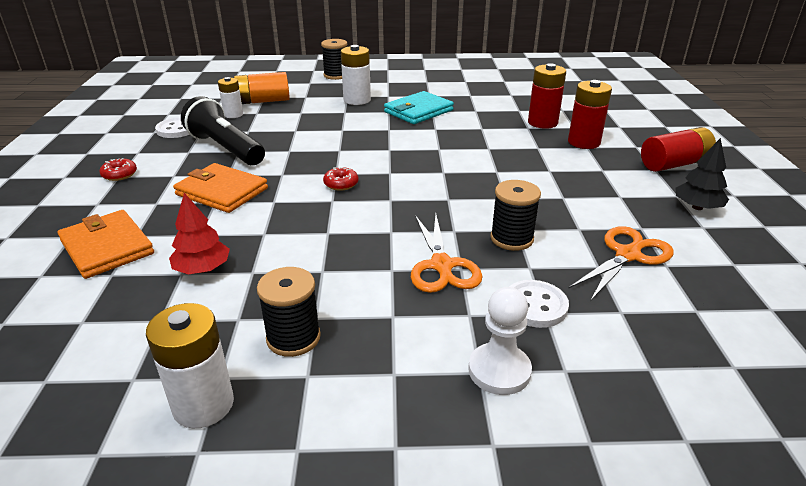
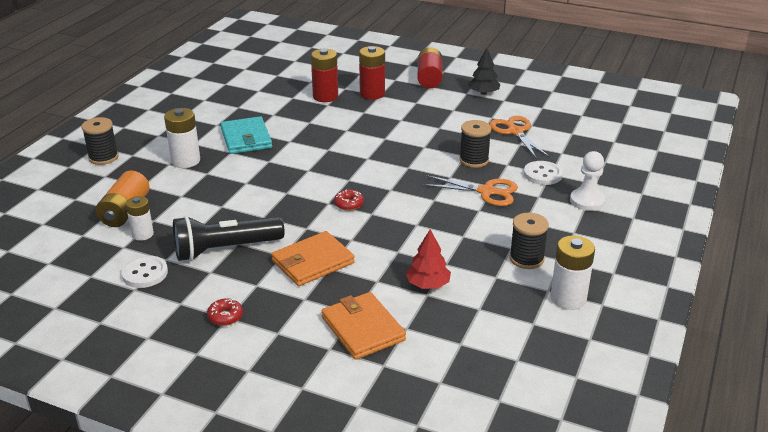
camera: 65 degrees left, 0 degrees up
orange wallet [58,210,154,279] -> orange wallet turned 75 degrees clockwise [322,292,406,360]

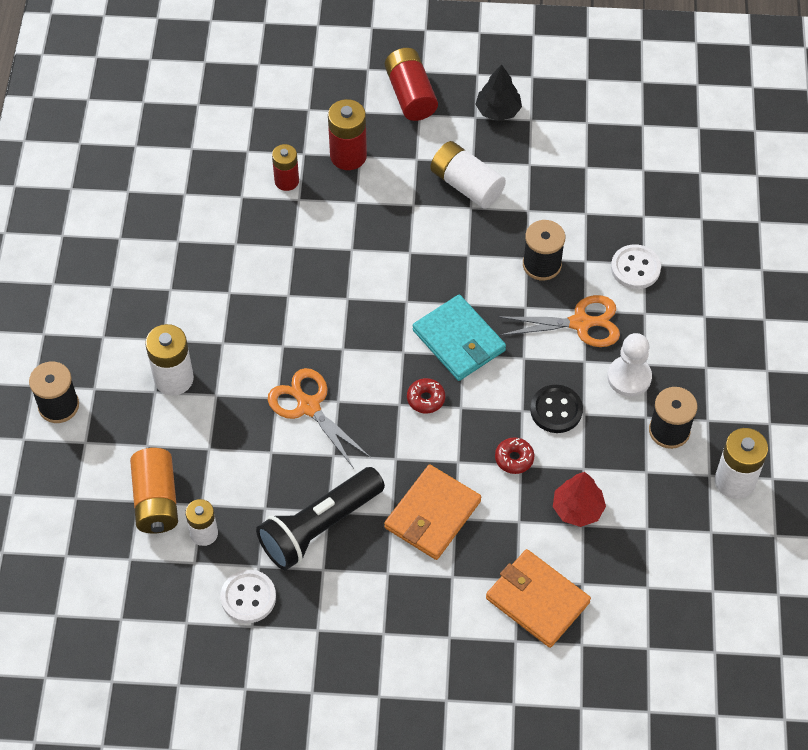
camera: 20 degrees left, 25 degrees up
red donut [207,298,243,326] -> red donut moved to [495,437,534,474]
turquoise wallet [221,116,272,154] -> turquoise wallet moved to [413,295,506,381]
red battery [311,49,338,102] -> red battery [272,144,299,191], size x0.66
orange scissors [489,116,550,159] -> orange scissors moved to [268,368,371,468]
white pawn [570,151,605,211] -> white pawn moved to [607,333,652,397]
none -> white battery [430,141,506,208]
none -> black button [530,385,583,433]

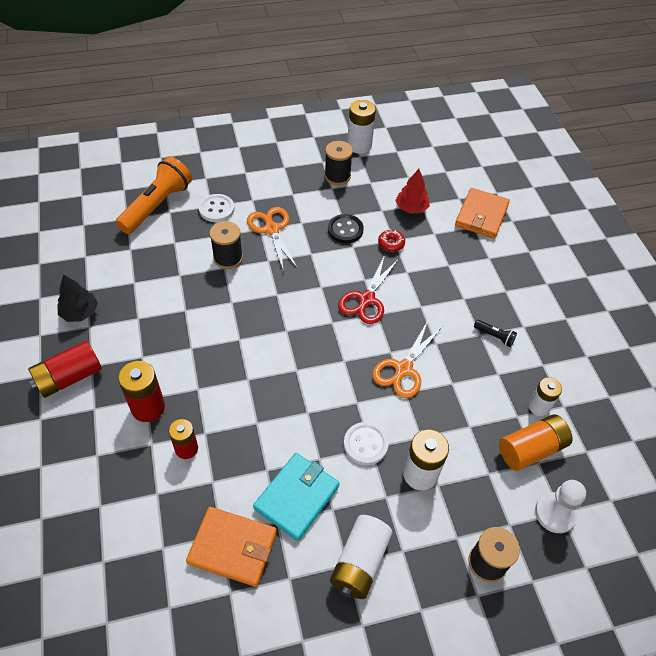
camera: 110 degrees left, 5 degrees down
white button [221,570,276,623] -> white button moved to [344,422,389,465]
black flashlight [256,467,385,570] -> black flashlight [474,320,517,347], size x0.42
orange wallet [384,465,481,560] -> orange wallet moved to [186,507,277,587]
red donut [407,378,445,413] -> red scissors [338,255,398,324]
turquoise wallet [413,295,506,381] -> turquoise wallet moved to [253,453,340,541]
white battery [430,141,506,208] -> white battery moved to [330,515,392,599]
white pawn [607,333,652,397] -> white pawn moved to [535,480,586,533]
none -> orange flashlight [116,157,192,234]

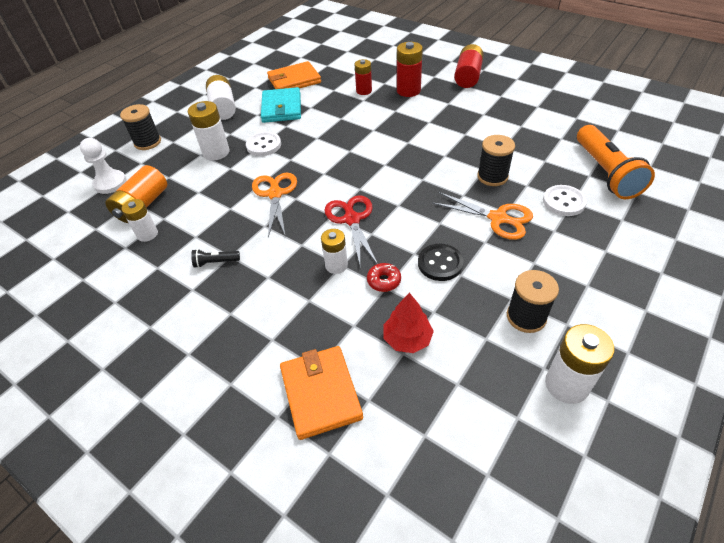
camera: 145 degrees right, 5 degrees down
black tree [58,274,98,322] -> none
none -> white battery [321,229,348,274]

